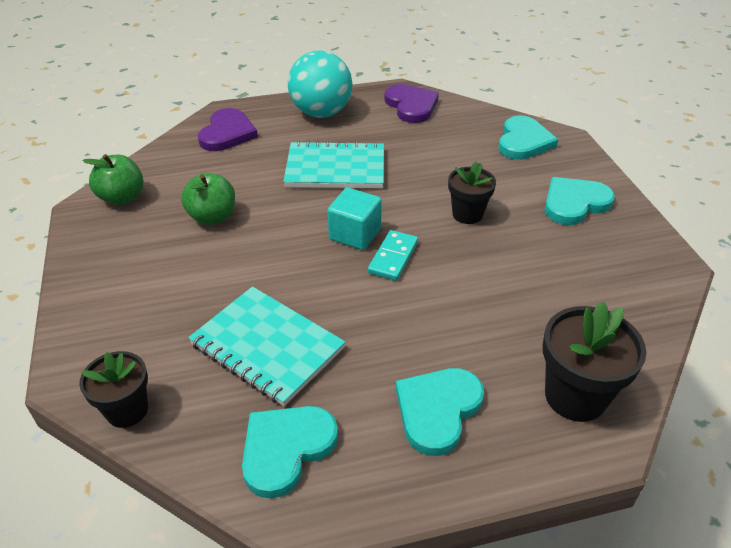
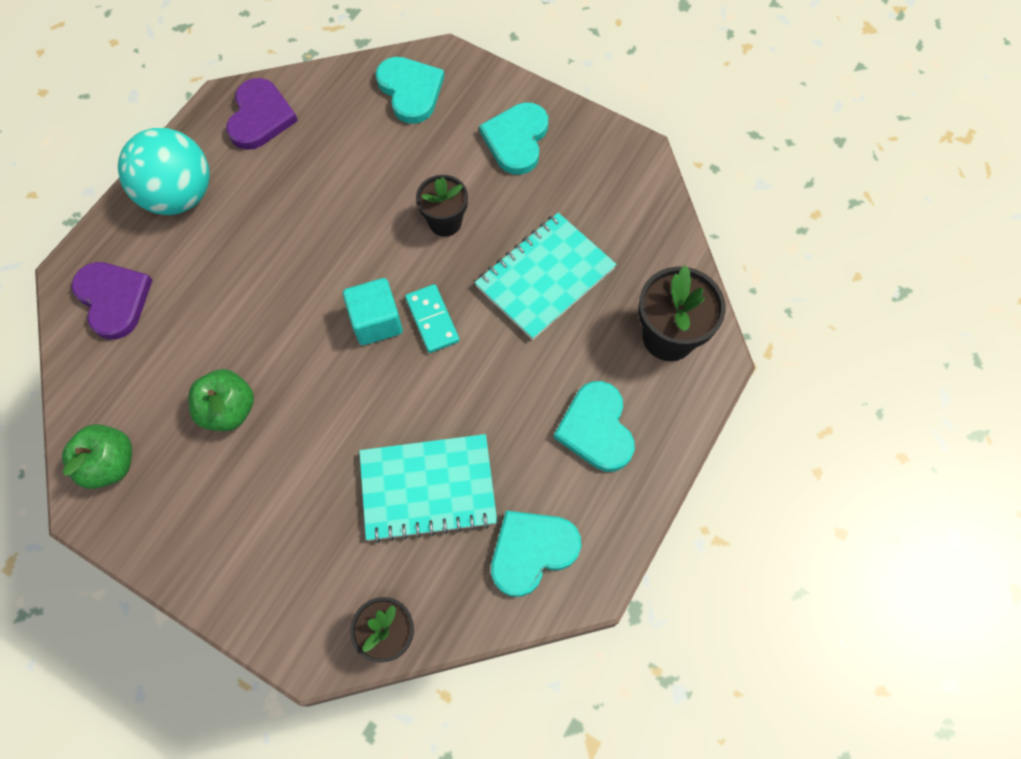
camera: 45 degrees left, 25 degrees up
turquoise heart [242,406,338,499] -> turquoise heart turned 60 degrees clockwise [491,511,581,597]
turquoise notebook [283,141,384,188] -> turquoise notebook moved to [475,213,617,340]
purple heart [384,84,439,123] -> purple heart turned 75 degrees clockwise [226,78,298,150]

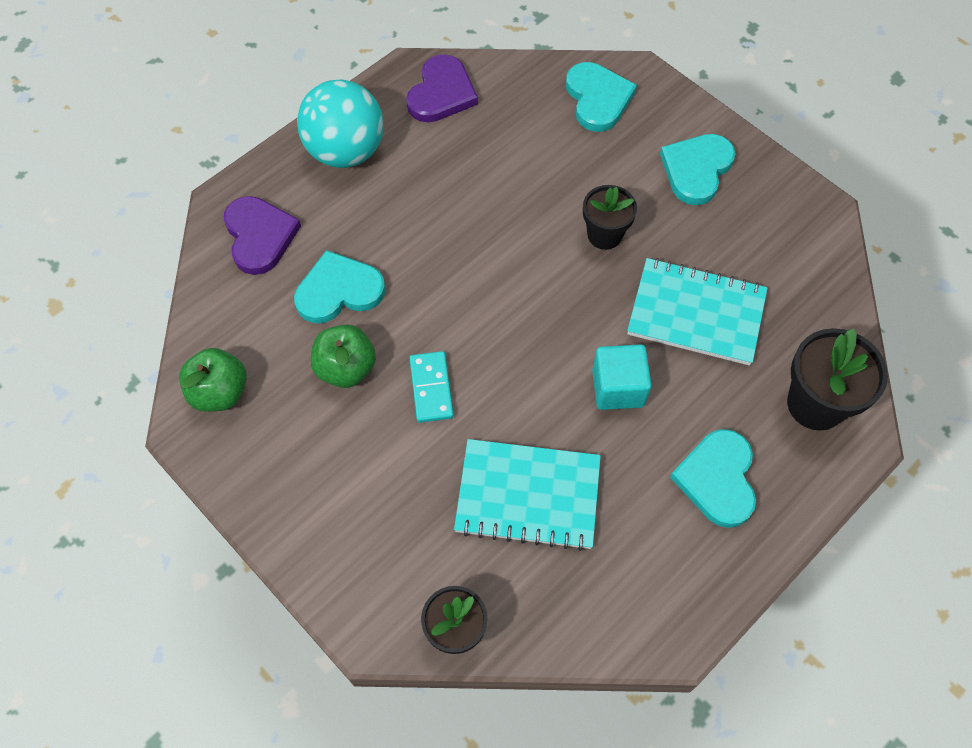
camera: 15 degrees right, 5 degrees down
turquoise cube [343,278,403,345] -> turquoise cube moved to [592,344,652,410]
turquoise domino [405,284,460,353] -> turquoise domino moved to [409,351,454,423]
turquoise notebook [475,213,617,340] -> turquoise notebook turned 45 degrees clockwise [627,258,767,365]
turquoise heart [491,511,581,597] -> turquoise heart moved to [294,250,386,324]

